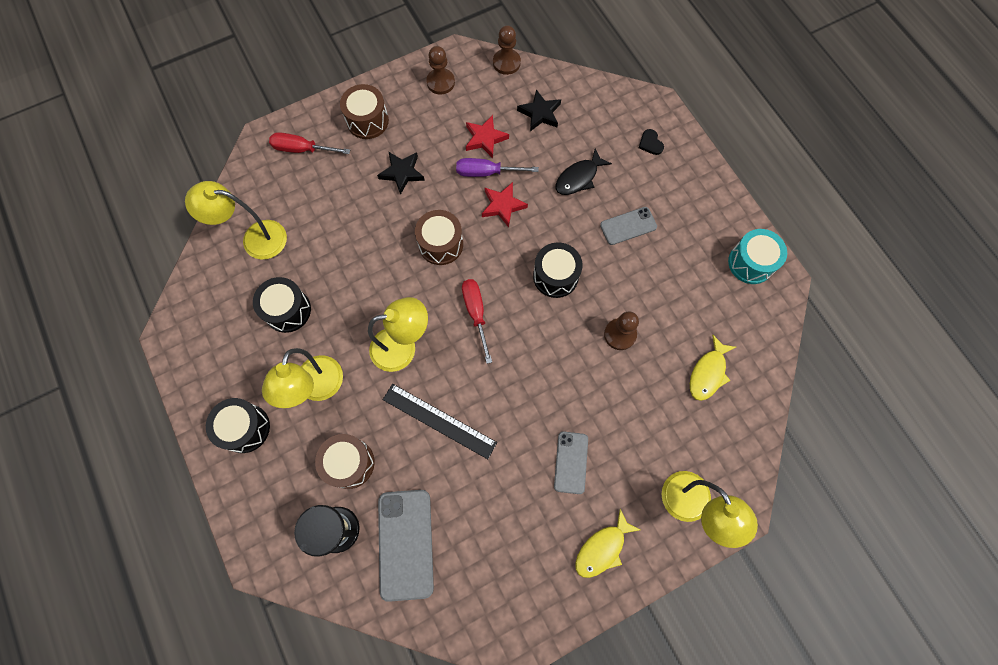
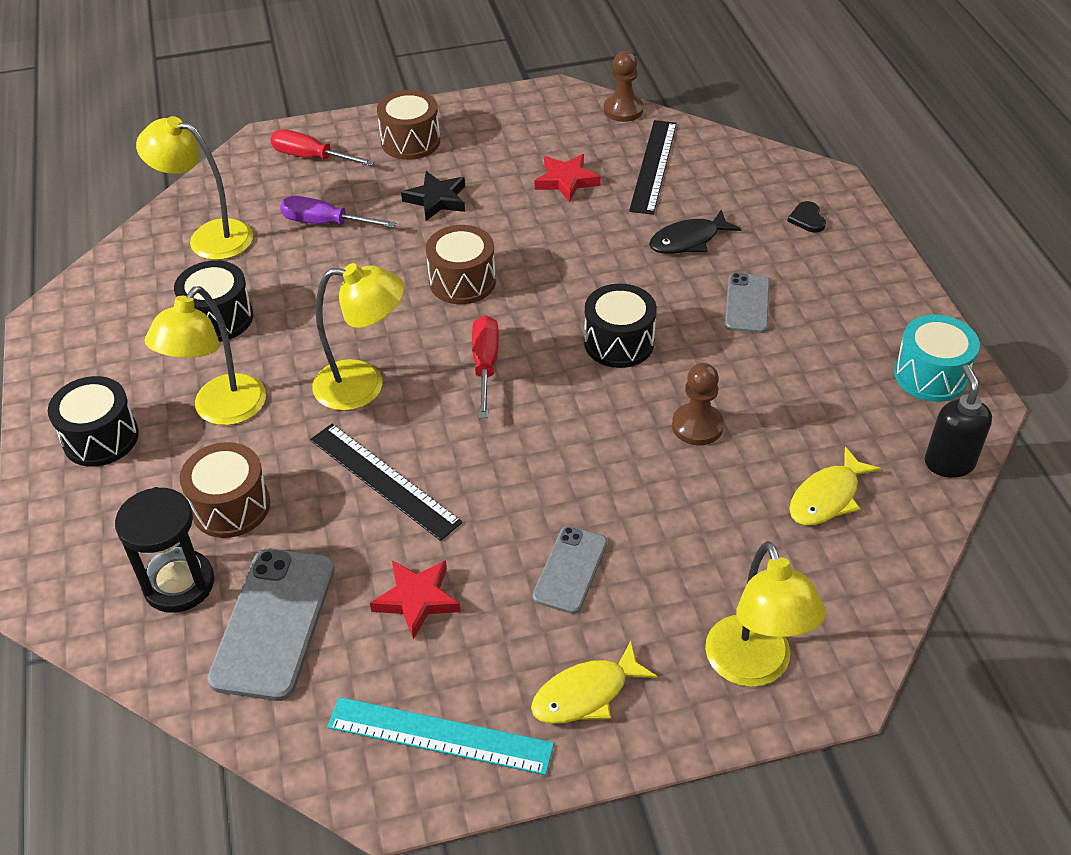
camera: 15 degrees right, 25 degrees down
brown pawn [426,46,455,95] -> none
purple screwdriver [456,158,539,177] -> purple screwdriver moved to [280,196,396,228]
red star [482,182,528,227] -> red star moved to [370,560,461,639]
black star [517,89,561,131] -> black ruler [629,120,677,215]
grey phone [600,207,657,245] -> grey phone turned 75 degrees counterclockwise [725,273,770,333]
none -> turquoise ruler [327,697,554,775]
none -> black soap dispenser [925,365,992,478]

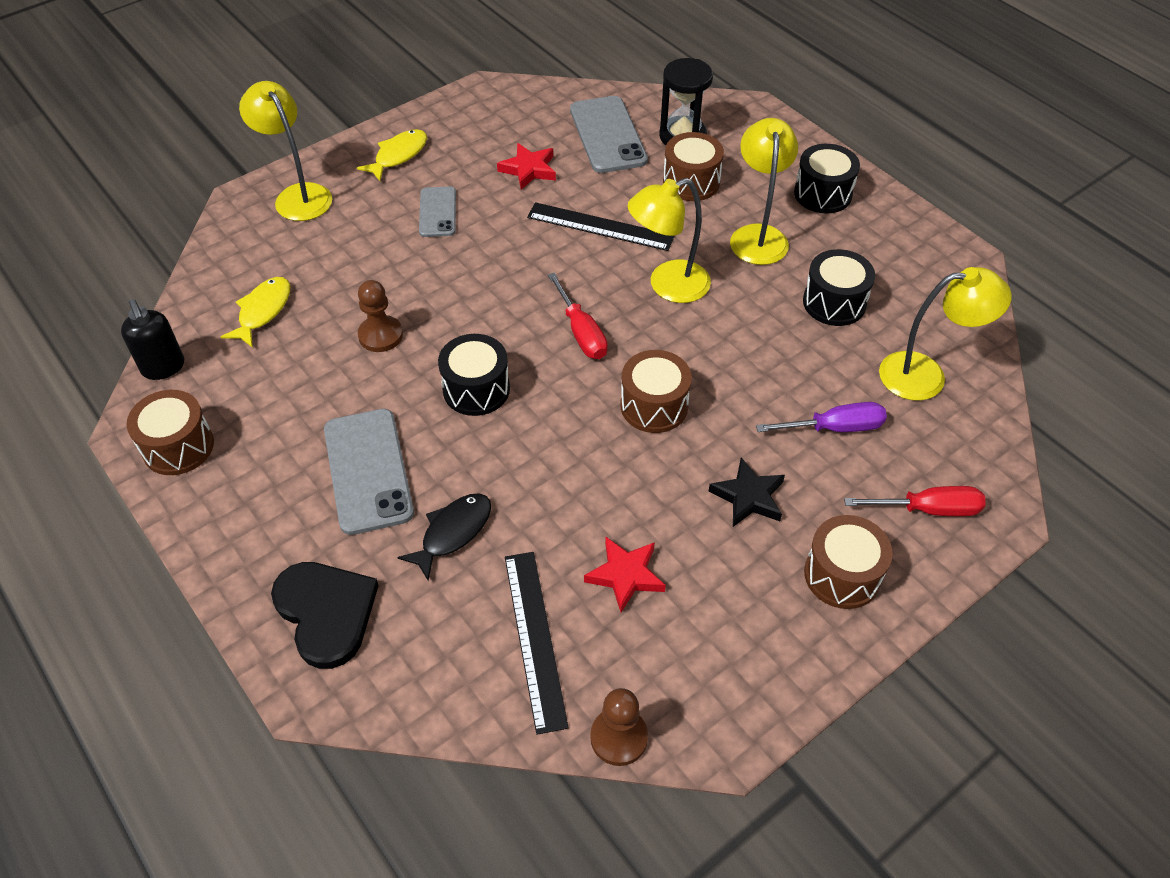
camera: 155 degrees right, 5 degrees up
turquoise ruler [327,697,554,775] -> none
grey phone [725,273,770,333] -> grey phone [324,409,414,535], size x1.67
black heart [787,201,826,232] -> black heart [271,562,379,669], size x2.30
turquoise drum [894,315,980,402] -> brown drum [126,390,214,475]

